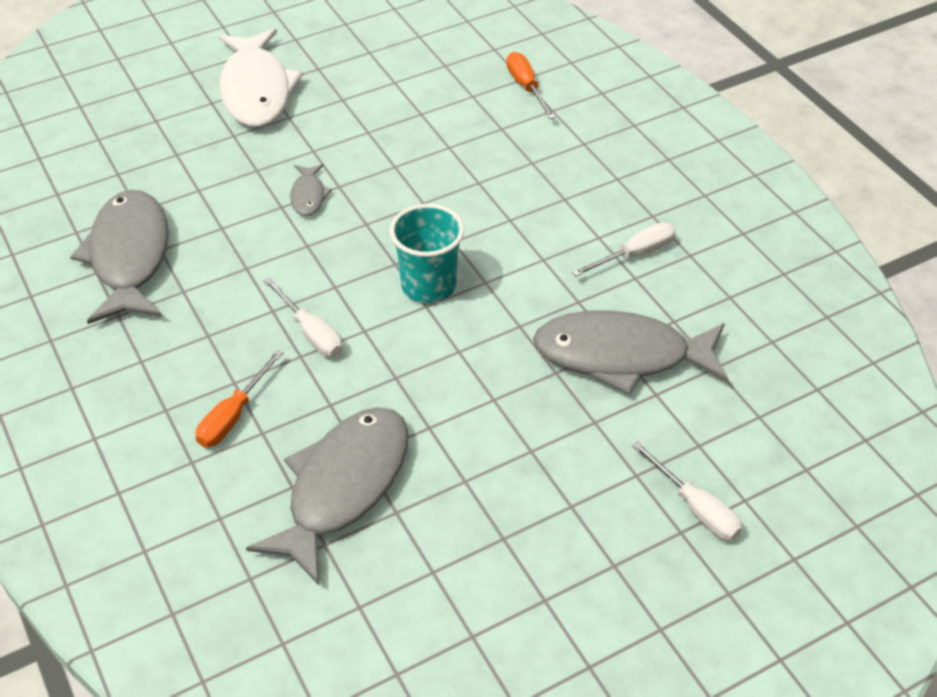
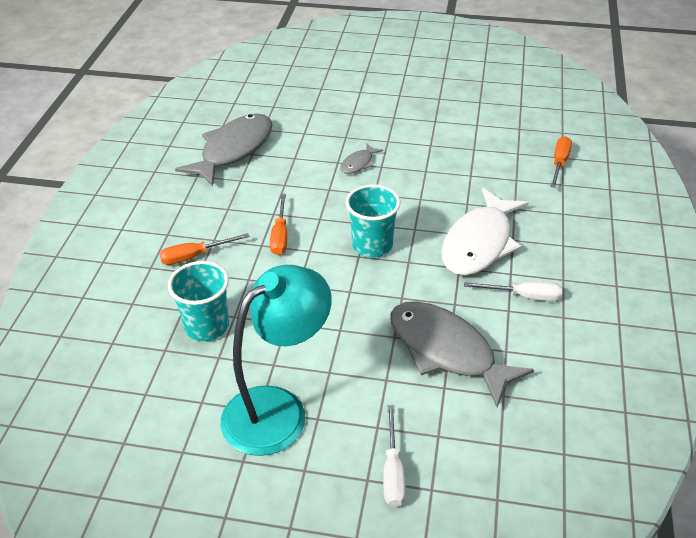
camera: 40 degrees right, 5 degrees down
white fish [218,29,303,127] -> white fish moved to [441,188,529,276]
grey fish [246,407,408,585] -> turquoise cup [168,261,229,341]
white screwdriver [263,277,342,357] -> orange screwdriver [270,194,287,255]
none -> turquoise lamp [221,265,332,456]

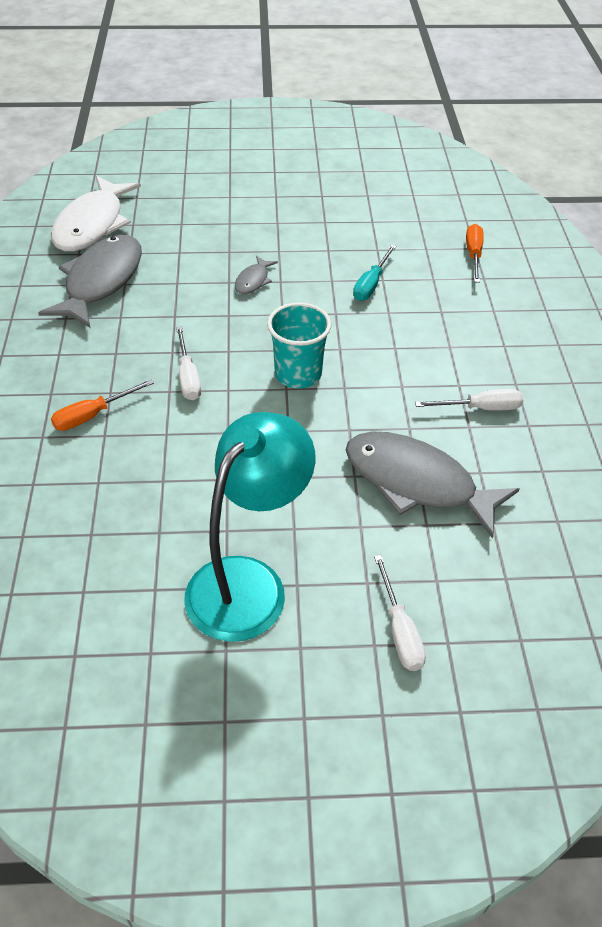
camera: 15 degrees left, 5 degrees up
turquoise cup [168,261,229,341] -> none
orange screwdriver [270,194,287,255] -> white screwdriver [176,326,201,400]
white fish [441,188,529,276] -> white fish moved to [51,176,141,252]
none -> turquoise screwdriver [353,245,396,301]

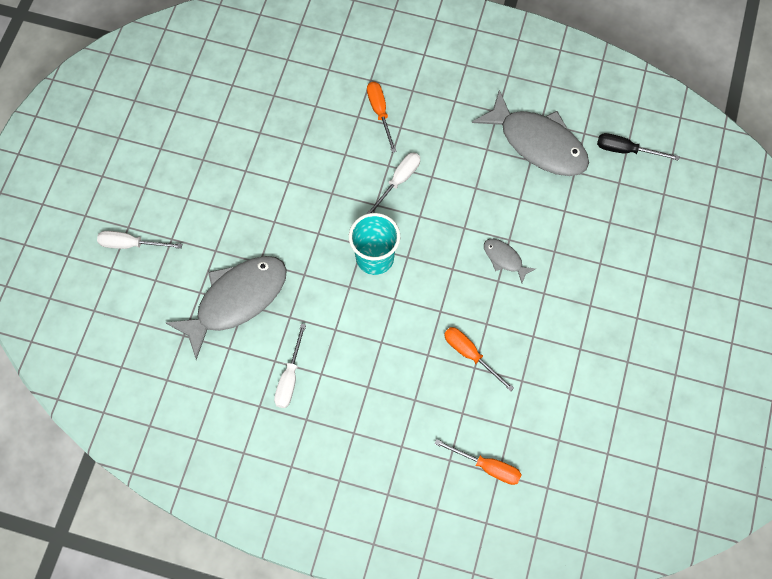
camera: 110 degrees right, 20 degrees up
white fish [51,176,141,252] -> black screwdriver [597,133,680,161]
white screwdriver [176,326,201,400] -> white screwdriver turned 120 degrees clockwise [366,152,420,214]
turquoise lamp [184,412,316,642] -> none
turquoise screwdriver [353,245,396,301] -> orange screwdriver [444,327,514,392]

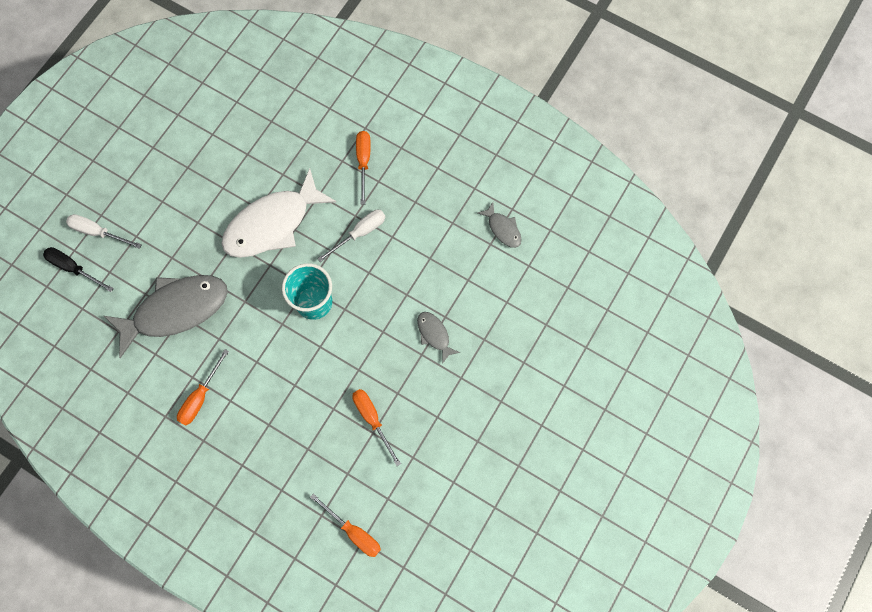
camera: 15 degrees right, 5 degrees up
white screwdriver [274,324,306,408] -> orange screwdriver [177,349,229,426]
grey fish [472,90,589,176] -> grey fish [478,202,522,248], size x0.45
black screwdriver [597,133,680,161] -> black screwdriver moved to [43,247,114,292]
none -> white fish [221,168,336,258]

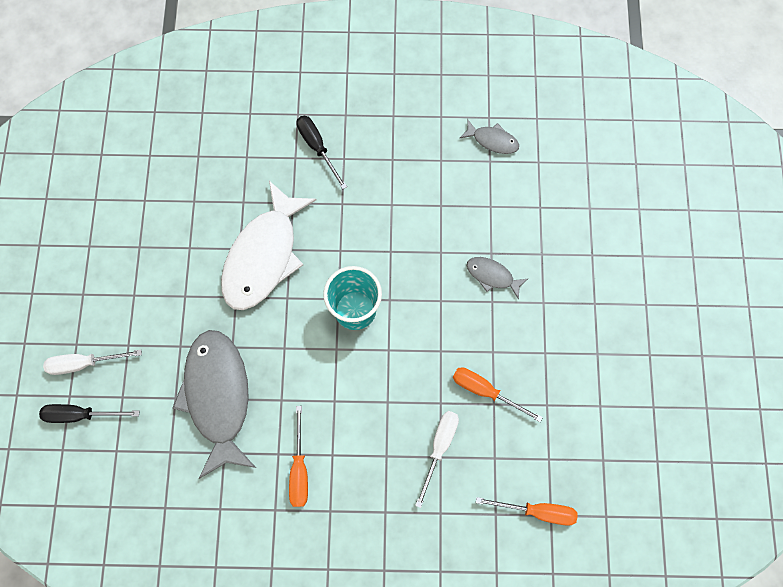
camera: 30 degrees left, 0 degrees up
grey fish [104,275,228,358] -> grey fish turned 45 degrees counterclockwise [172,330,256,479]
white screwdriver [317,210,385,262] -> white screwdriver moved to [415,411,459,508]
orange screwdriver [356,131,371,205] -> black screwdriver [296,116,347,189]

